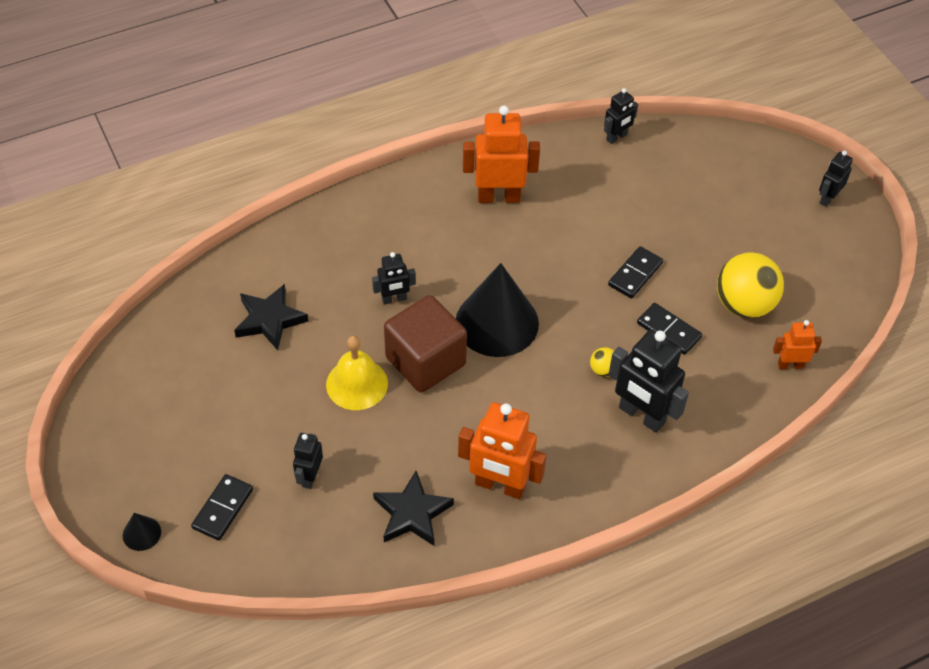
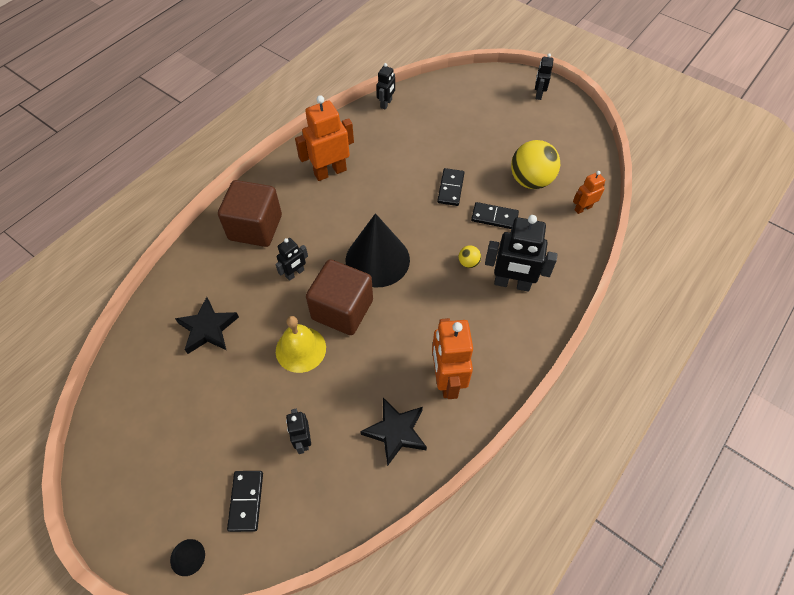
camera: 25 degrees left, 5 degrees up
orange robot [458,402,546,499] -> orange robot turned 90 degrees clockwise [432,318,473,399]
none -> brown cube [218,180,282,247]

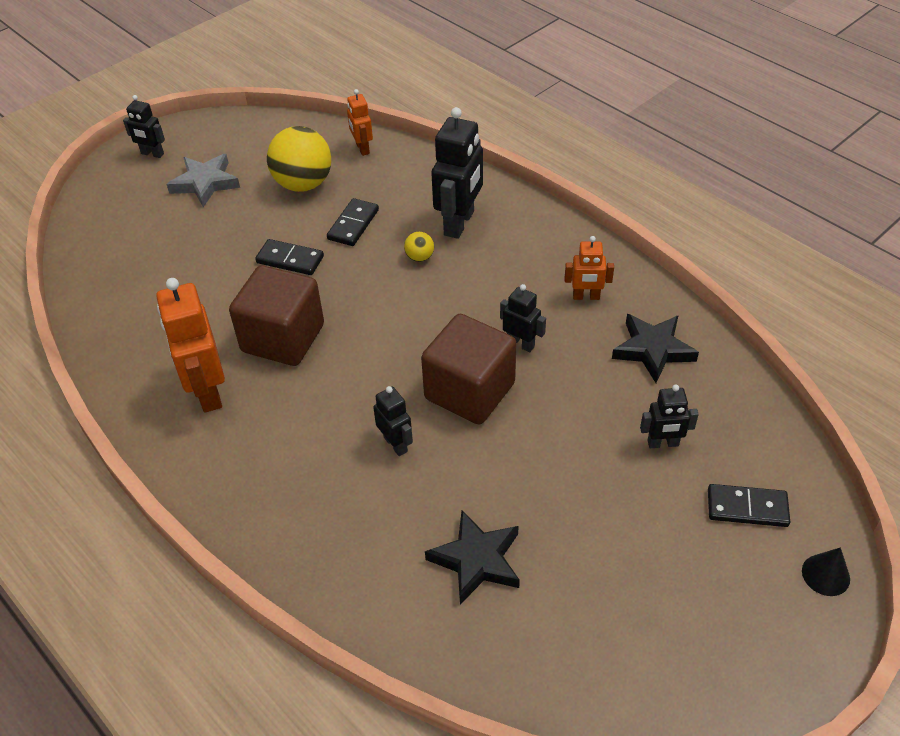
camera: 80 degrees left, 10 degrees down
brown cube [218,180,282,247] -> brown cube moved to [229,265,324,366]
yellow bell [276,316,326,373] -> none
black cone [345,213,410,288] -> none
black robot [376,63,395,109] -> black robot moved to [500,284,546,352]
orange robot [432,318,473,399] -> orange robot [564,236,614,300], size x0.55
none -> grey star [167,154,240,207]

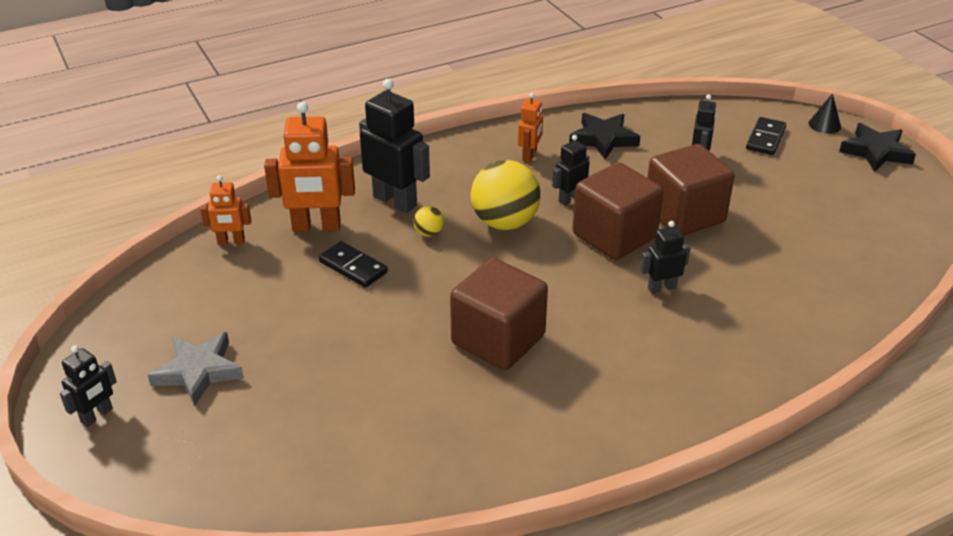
camera: 75 degrees left, 10 degrees down
orange robot [156,278,225,413] -> orange robot moved to [264,102,355,232]
black domino [255,239,324,275] -> none
yellow ball [267,126,331,192] -> yellow ball moved to [471,160,540,230]
black star [425,510,520,605] -> black star moved to [839,123,916,172]
none -> brown cube [647,144,735,236]

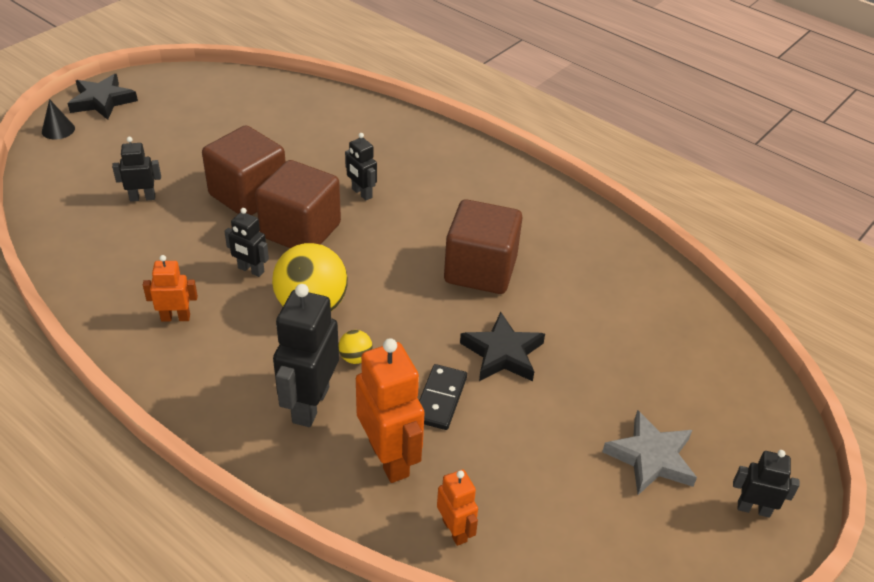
camera: 115 degrees left, 5 degrees up
black star [569,113,640,159] -> black star moved to [460,312,545,381]
black domino [746,117,786,155] -> none

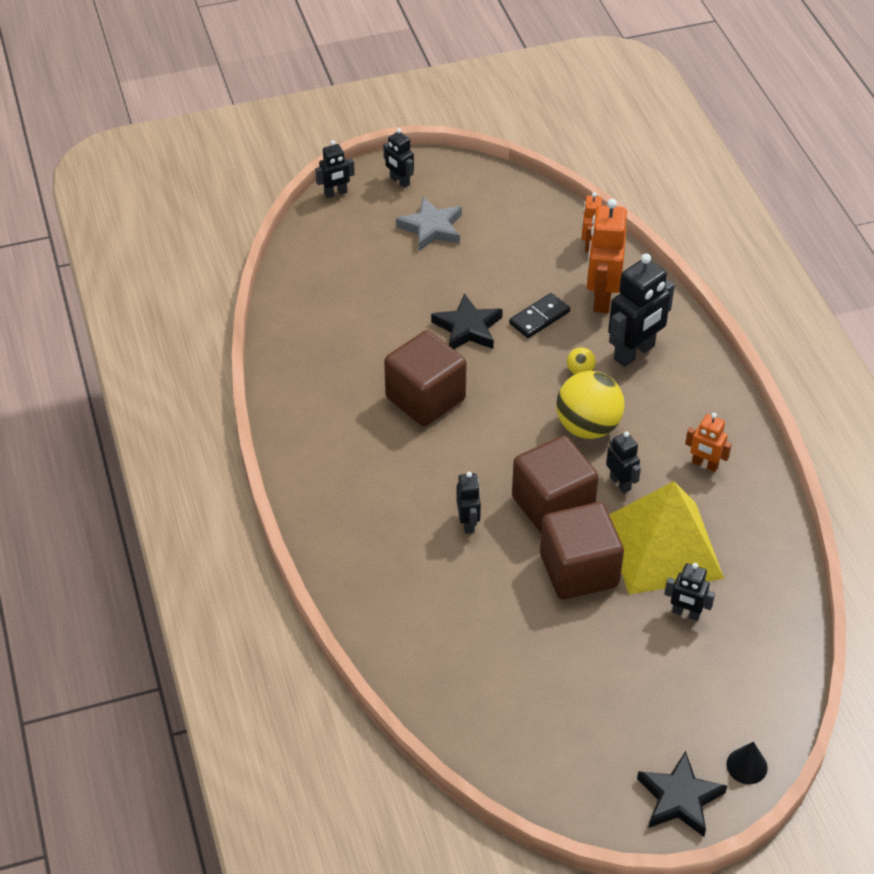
camera: 145 degrees left, 5 degrees up
none -> black robot [315,140,355,198]
none -> yellow pyramid [609,481,724,595]

